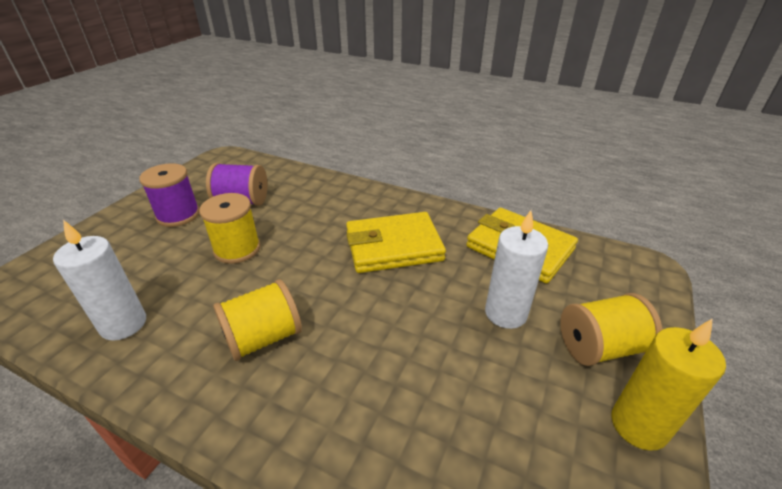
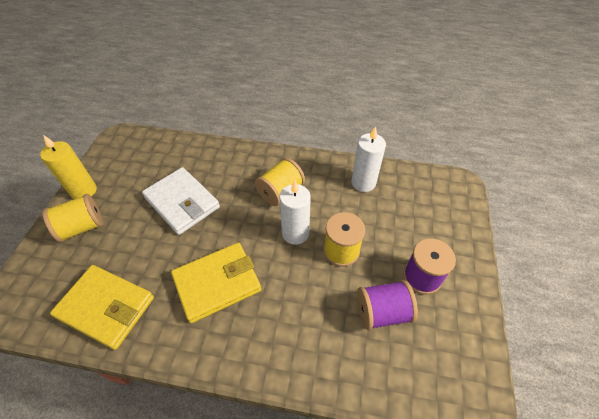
camera: 165 degrees right, 15 degrees up
white candle [485,210,548,329] -> white candle moved to [279,181,311,245]
none -> white wallet [142,167,220,235]

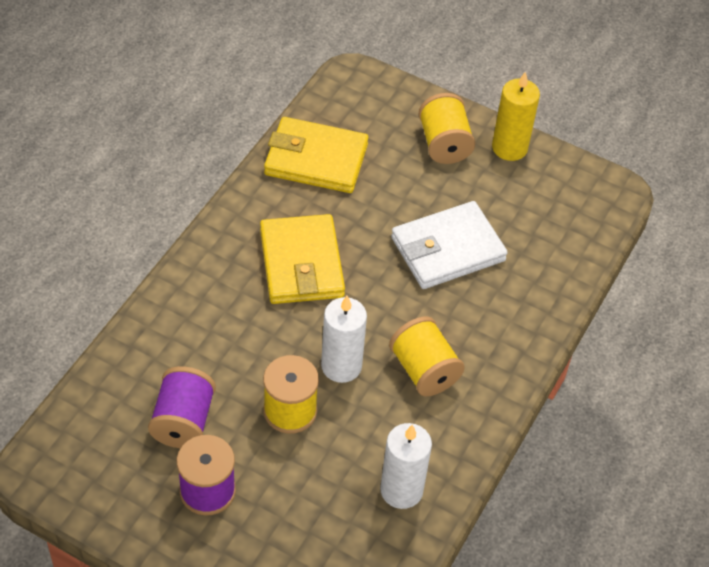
camera: 105 degrees right, 0 degrees up
yellow wallet [50,265,154,350] -> yellow wallet turned 60 degrees clockwise [264,117,369,193]

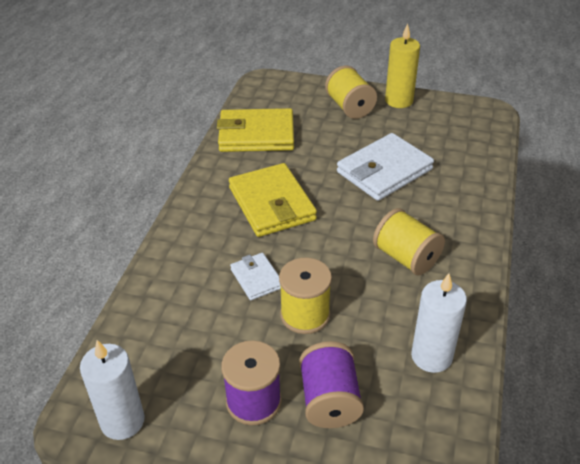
camera: 10 degrees left, 10 degrees down
purple spool [148,366,216,448] -> purple spool moved to [299,341,364,428]
white candle [321,296,367,383] -> white candle moved to [80,340,145,440]
none -> white wallet [230,253,281,300]

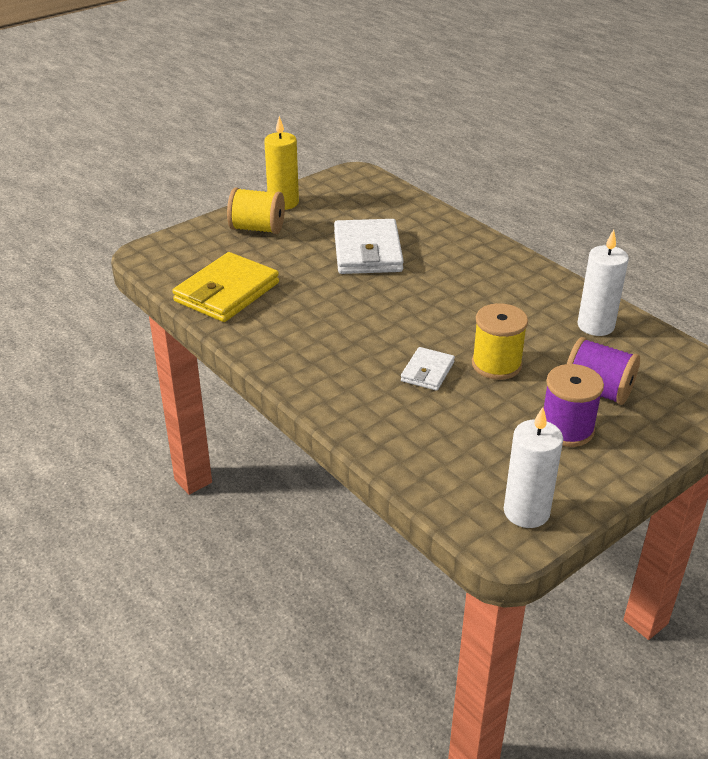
camera: 55 degrees left, 5 degrees down
yellow wallet [229,163,317,237] -> none
white wallet [230,253,281,300] -> white wallet turned 75 degrees counterclockwise [401,347,455,391]
yellow spool [373,208,445,276] -> none

